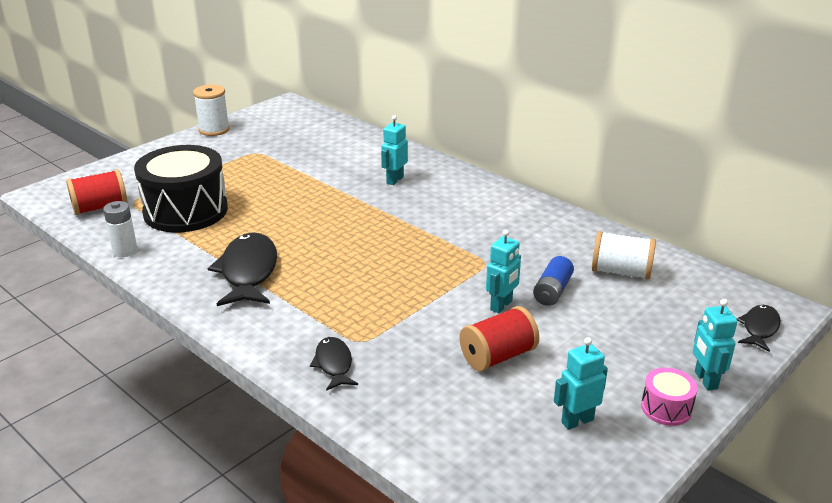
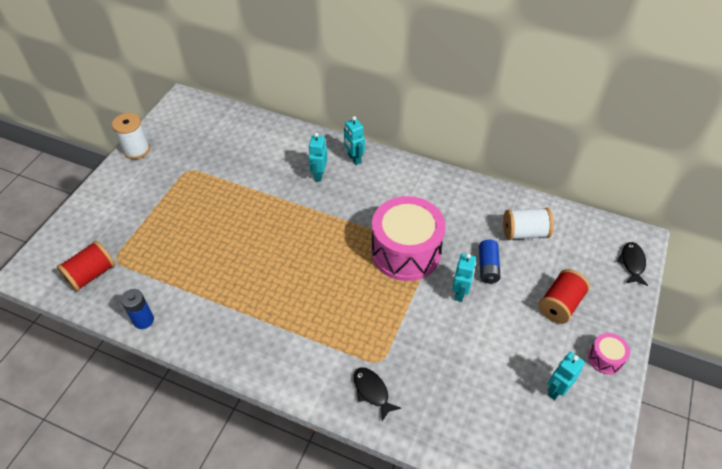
camera: 20 degrees left, 20 degrees up
white battery [103,201,138,257] -> blue battery [121,289,154,329]
black drum [134,145,228,233] -> none
black fish [208,232,277,306] -> none
red spool [459,306,539,371] -> red spool moved to [539,269,590,324]
turquoise robot [693,299,737,390] -> turquoise robot moved to [344,116,365,165]
none -> pink drum [371,196,446,281]

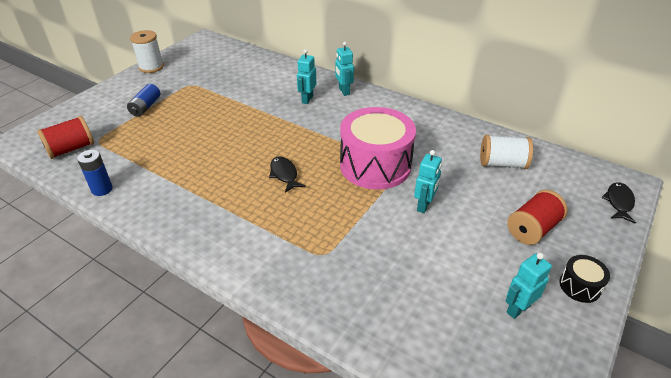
camera: 10 degrees right, 10 degrees down
black fish [354,367,401,421] -> black fish moved to [269,156,305,193]
blue battery [479,239,501,283] -> blue battery moved to [127,84,160,117]
pink drum [588,333,630,374] -> black drum [559,255,610,303]

